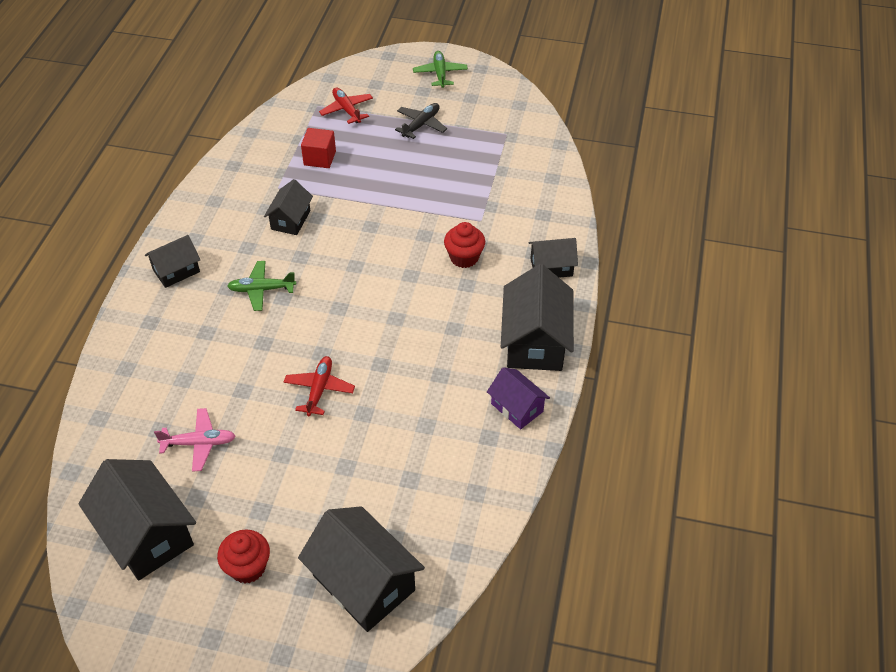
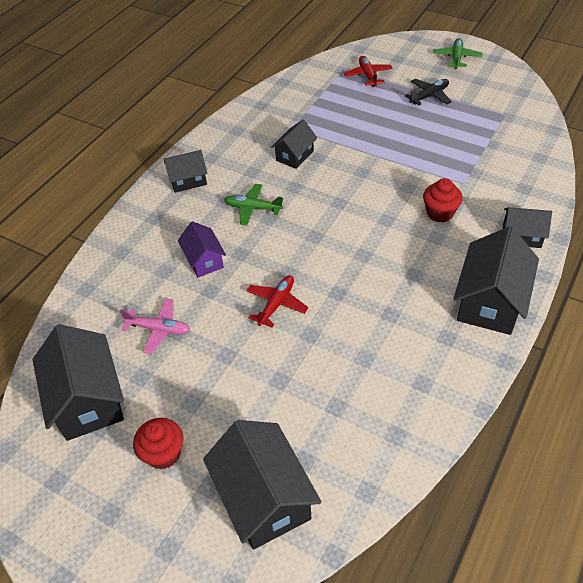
camera: 20 degrees right, 0 degrees up
red cube [301,128,336,168] -> none
purple house [487,367,550,429] -> purple house moved to [178,221,226,277]

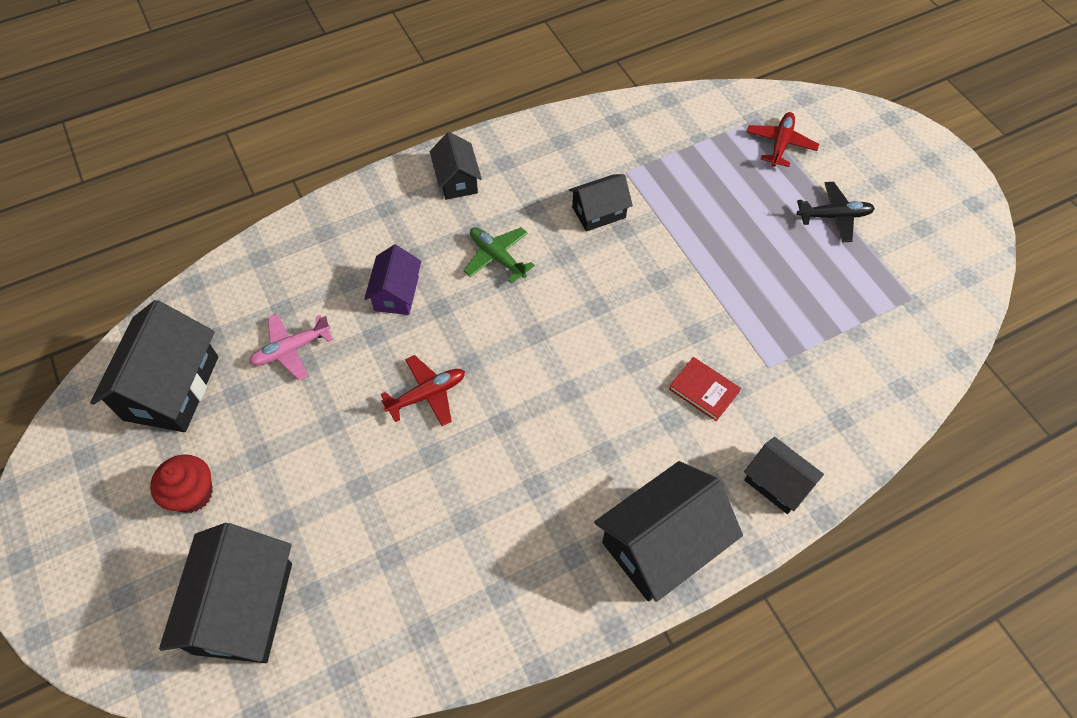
camera: 30 degrees right, 10 degrees up
pink plane [120,299,190,354] -> pink plane turned 105 degrees clockwise [249,313,333,380]
black house [164,150,207,193] -> black house turned 60 degrees clockwise [430,132,482,200]
red cupcake [423,178,463,222] -> red book [669,357,741,421]
green plane [433,38,482,69] -> none

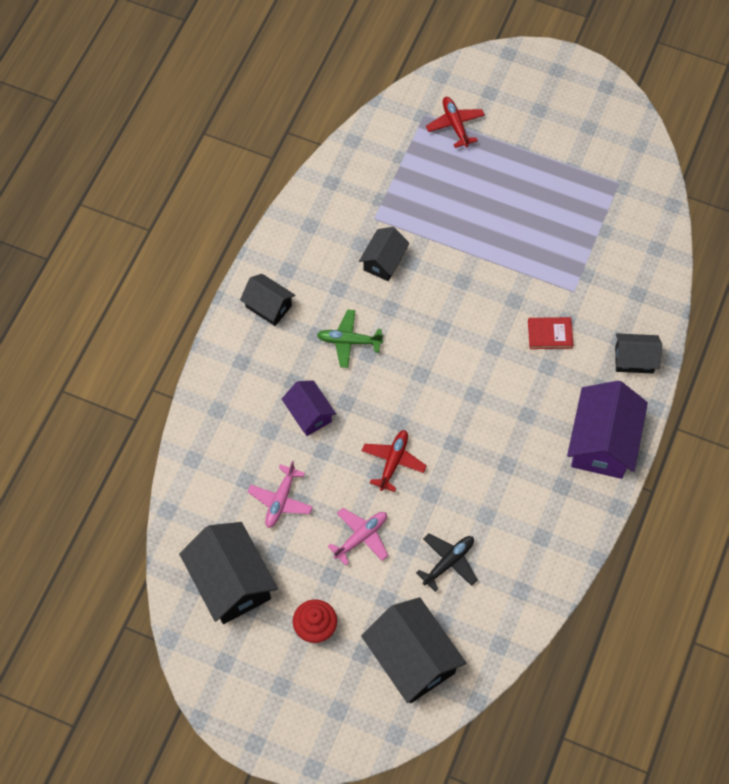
camera: 40 degrees left, 5 degrees up
black house [594,461,743,602] -> purple house [567,381,648,479]
black plane [797,182,875,242] -> black plane moved to [416,533,477,592]
none -> pink plane [327,508,388,566]

